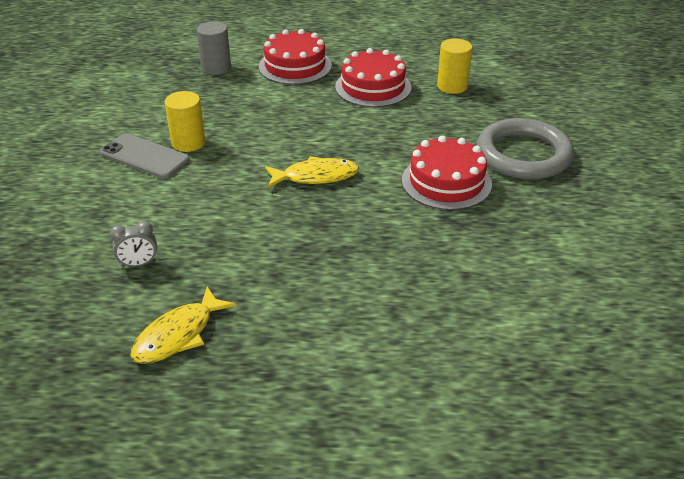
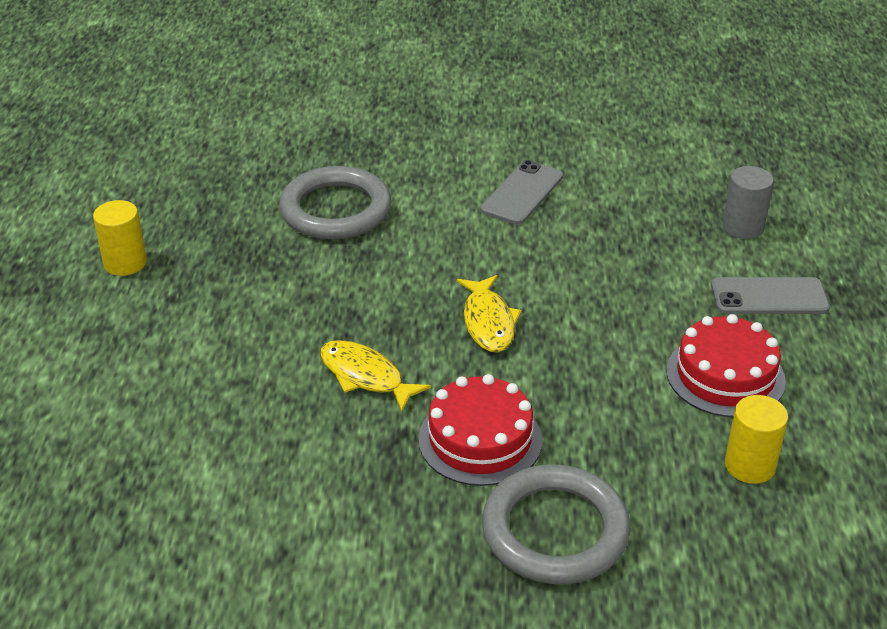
camera: 90 degrees right, 0 degrees up
grey clock [110,221,157,267] -> grey ring [279,166,392,240]
yellow fish [130,287,236,364] -> yellow fish moved to [320,340,431,412]
yellow cylinder [165,91,205,152] -> yellow cylinder moved to [93,200,147,276]
red cake [259,29,332,85] -> grey phone [711,277,830,314]

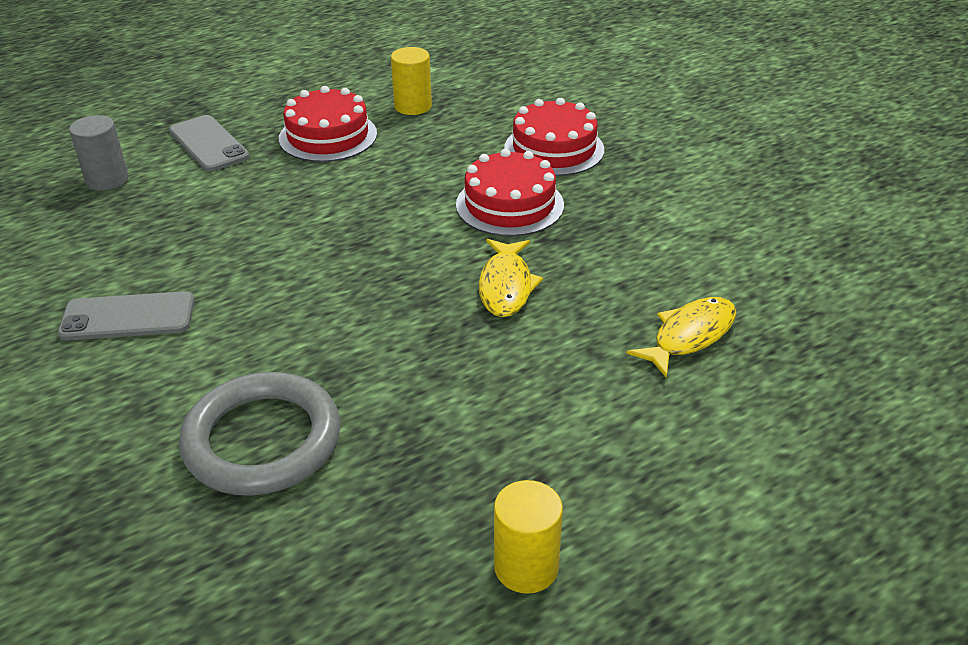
camera: 125 degrees left, 0 degrees up
yellow fish [457,275,522,352] -> yellow fish moved to [626,297,737,378]
grey ring [482,464,631,584] -> red cake [504,98,604,176]

